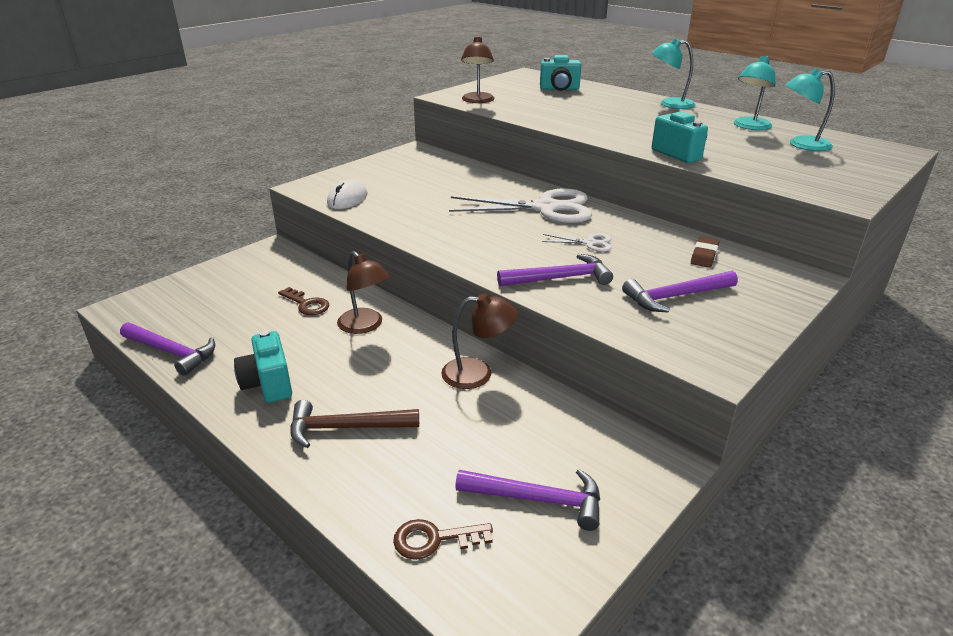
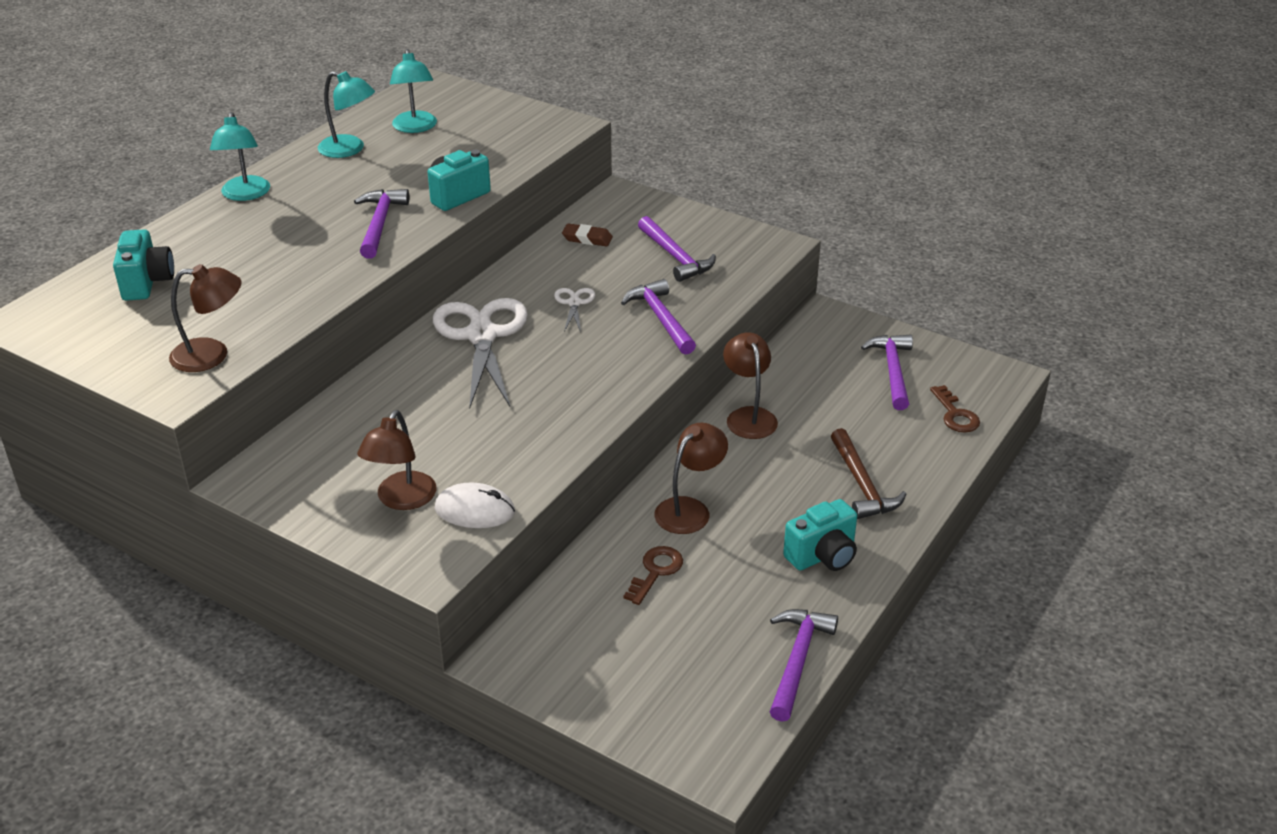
camera: 100 degrees left, 5 degrees up
none -> purple hammer [354,189,409,259]
none -> brown lamp [357,410,436,510]

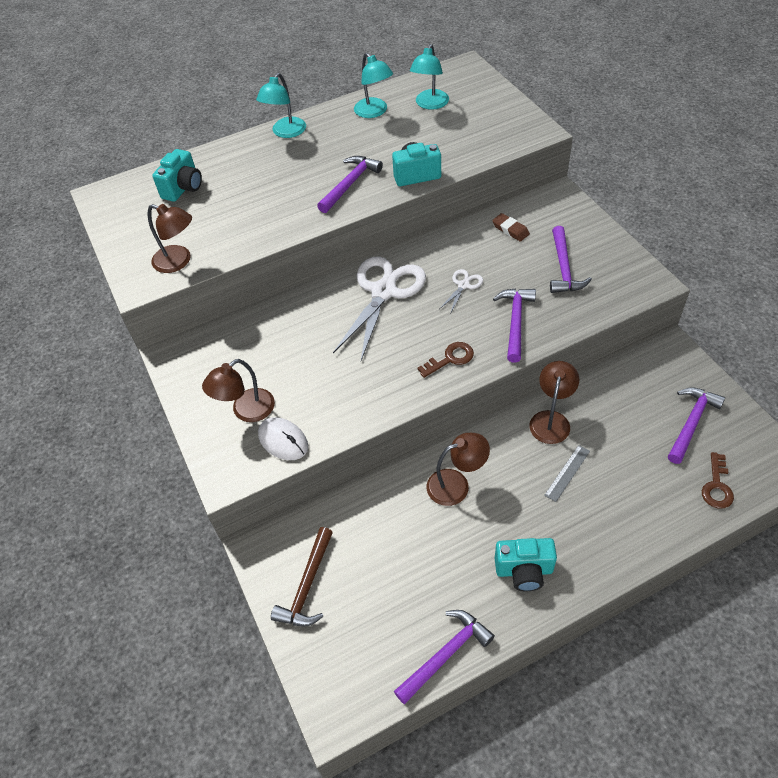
camera: 35 degrees right, 15 degrees up
brown key [624,546,683,605] -> brown key moved to [417,342,474,378]
brown hammer [831,428,906,519] -> brown hammer moved to [271,527,333,627]
none -> grey ruler [544,445,590,502]

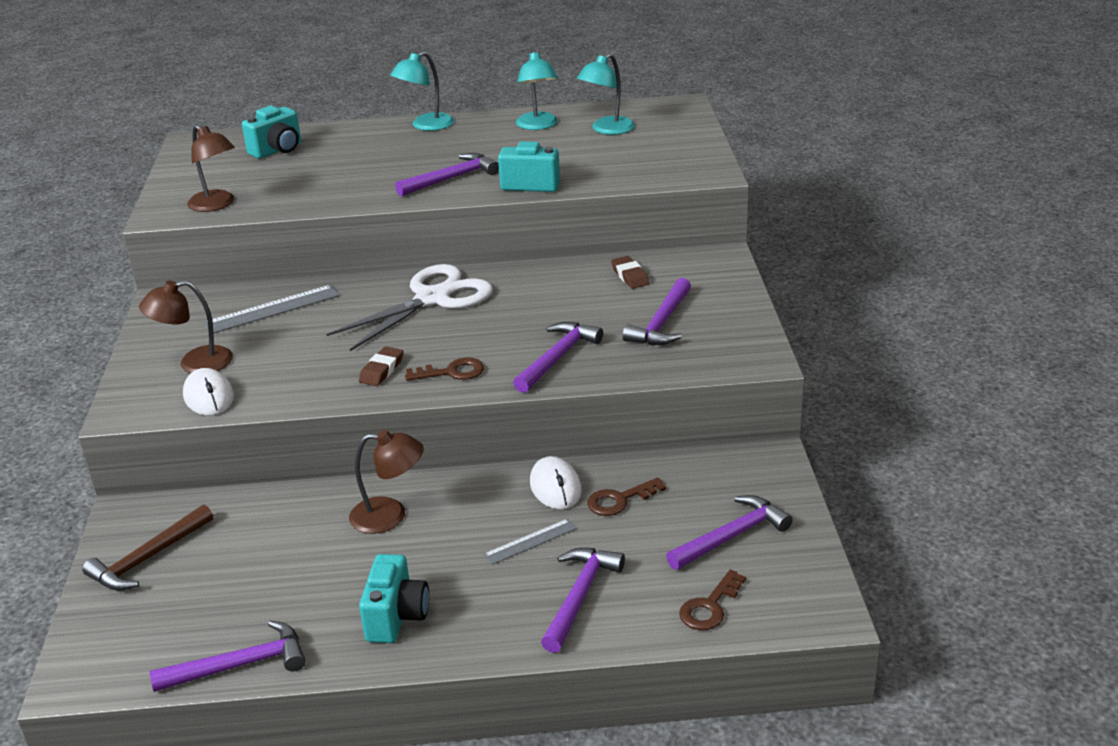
camera: 20 degrees right, 20 degrees down
white scissors [439,269,483,314] -> none
turquoise camera [495,538,557,591] -> turquoise camera turned 105 degrees counterclockwise [359,554,429,643]
brown lamp [529,361,579,444] -> white mouse [530,456,582,509]
none -> grey ruler [203,285,340,333]
none -> brown eraser [359,347,403,386]
none -> purple hammer [541,548,625,653]
none -> brown key [587,478,666,516]

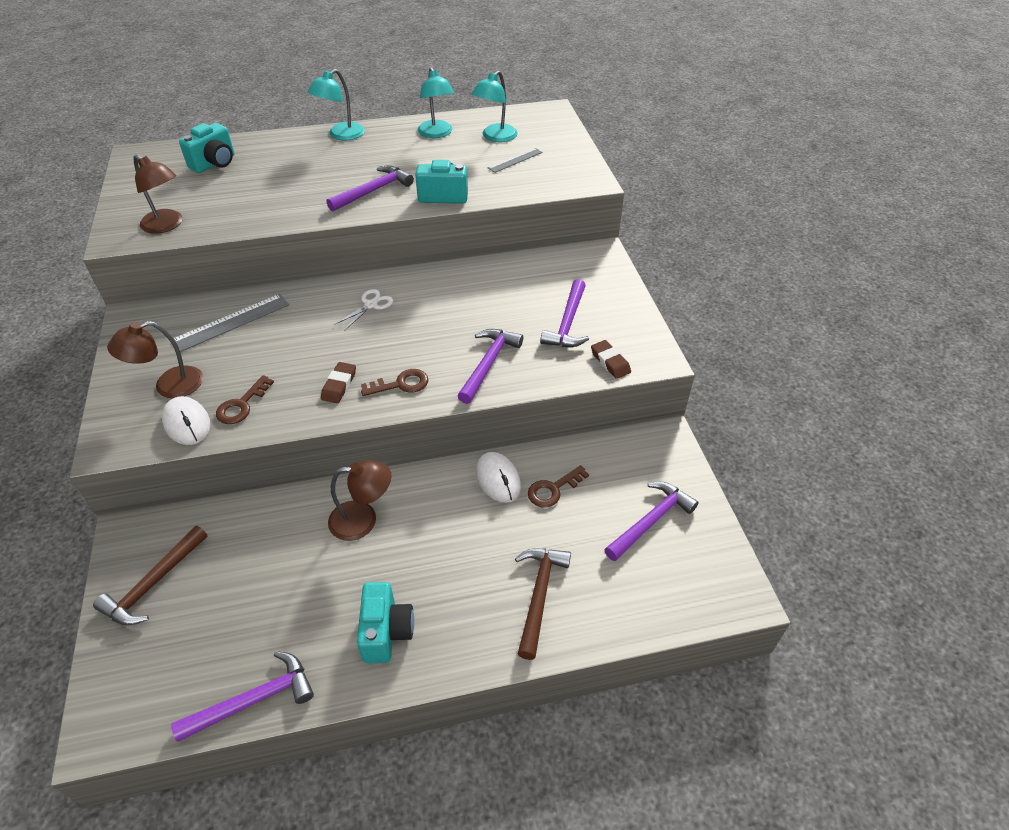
camera: 10 degrees left, 15 degrees up
white scissors [327,264,493,351] -> white scissors [334,289,393,331], size x0.44
grey ruler [483,519,577,565] -> grey ruler moved to [488,148,542,173]
purple hammer [541,548,625,653] -> brown hammer [515,548,571,660]
brown eraser [611,256,650,289] -> brown eraser moved to [591,340,631,379]
brown key [679,570,746,630] -> brown key moved to [216,375,274,424]

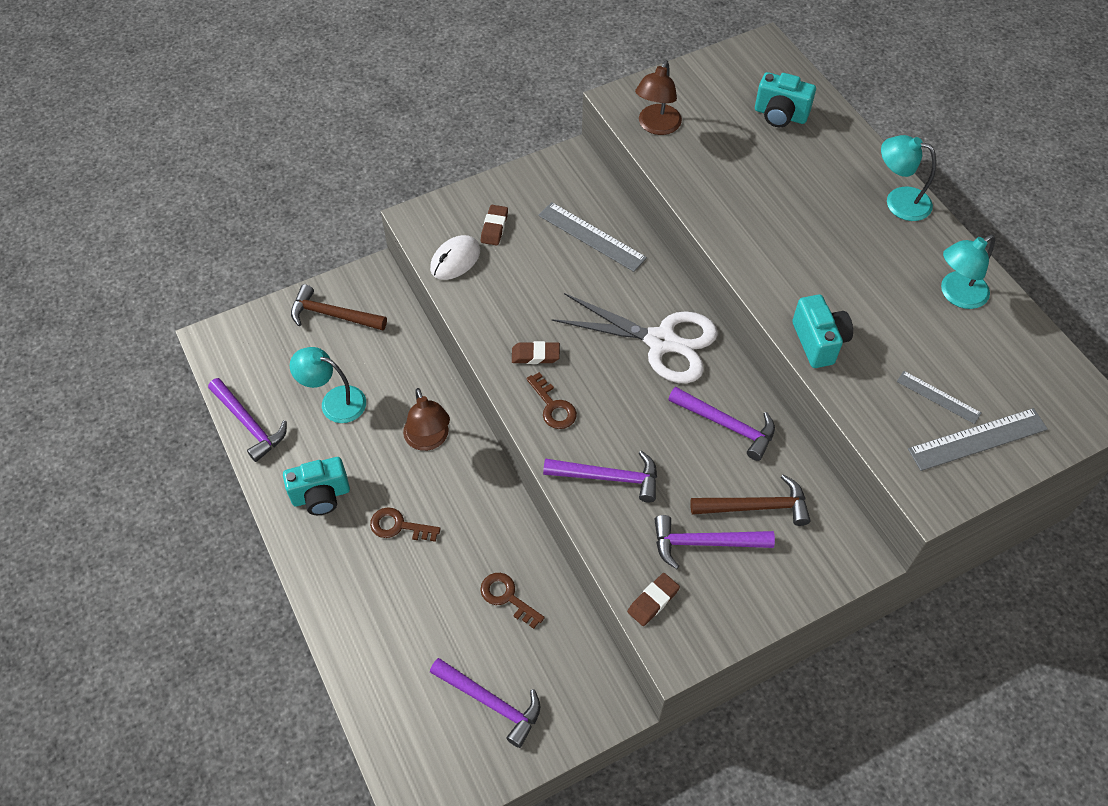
camera: 75 degrees right, 10 degrees up
brown lamp [107,321,203,398] -> brown eraser [481,205,508,245]
brown key [216,375,274,424] -> brown key moved to [370,507,441,542]
purple hammer [326,165,414,212] -> purple hammer moved to [668,387,775,461]
white scissors [334,289,393,331] -> white scissors [552,293,718,383], size x2.25
turquoise lamp [472,71,518,142] -> turquoise lamp moved to [290,347,366,423]
white mouse [476,452,521,503] -> none
brown hammer [515,548,571,660] -> brown hammer moved to [690,475,810,526]
none -> grey ruler [908,408,1048,471]

